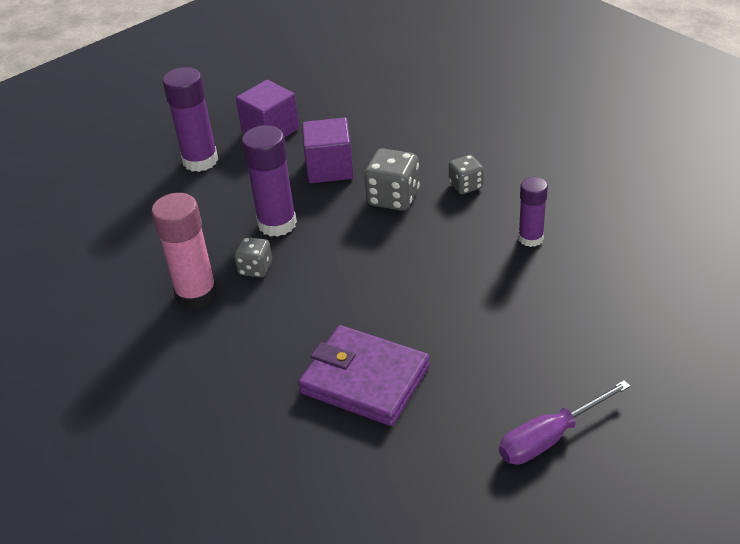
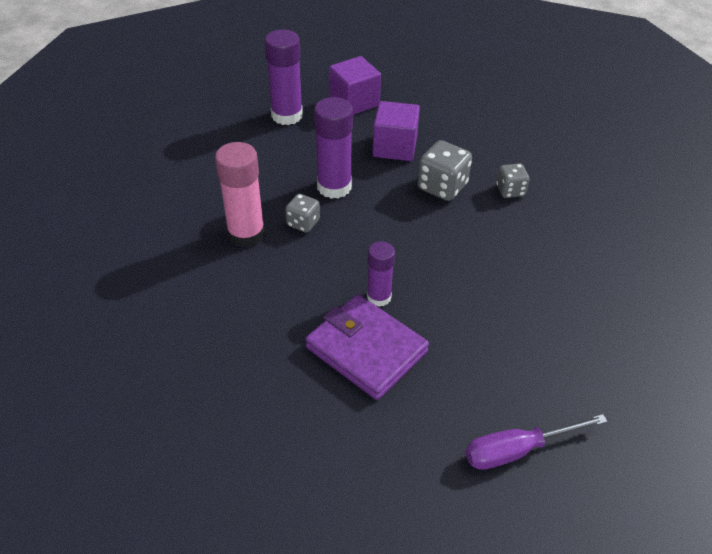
camera: 10 degrees right, 5 degrees up
purple glue stick [518,177,548,247] -> purple glue stick moved to [367,241,395,307]

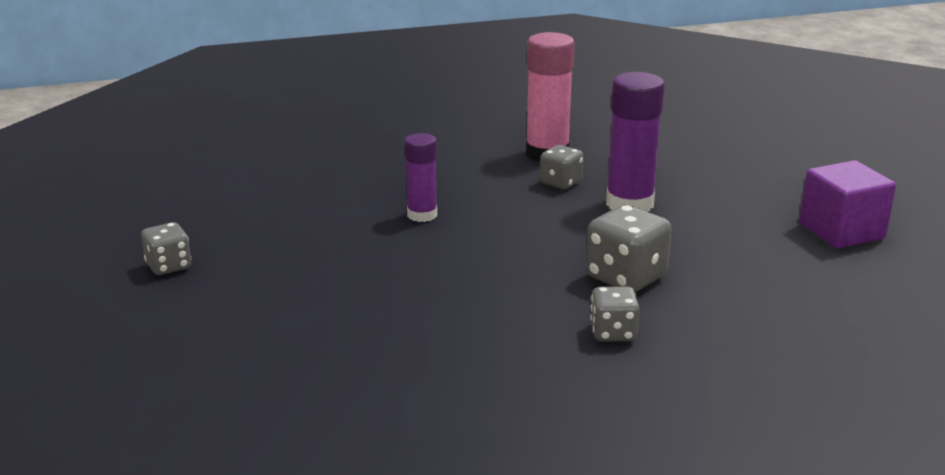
camera: 100 degrees right, 20 degrees down
purple glue stick [265,30,303,125] -> none
purple wallet [305,294,429,400] -> none
purple cube [372,101,420,161] -> none
purple screwdriver [466,414,607,470] -> grey dice [141,222,191,275]

